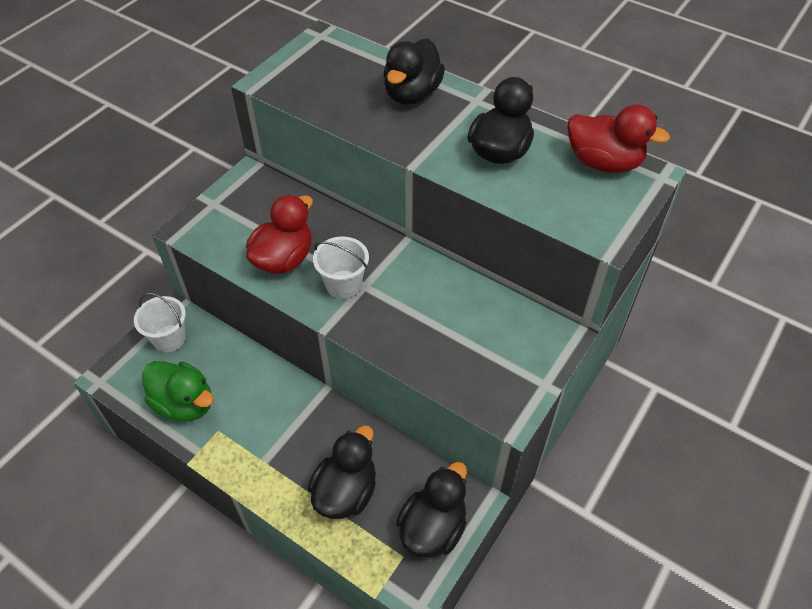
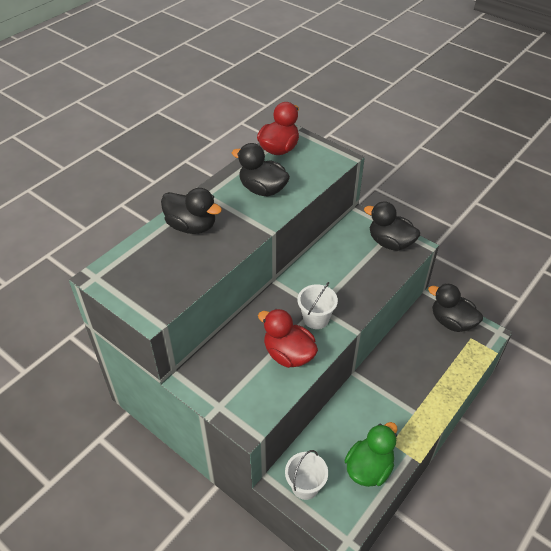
camera: 85 degrees left, 5 degrees down
black duck [308,425,376,519] -> black duck moved to [364,201,420,251]

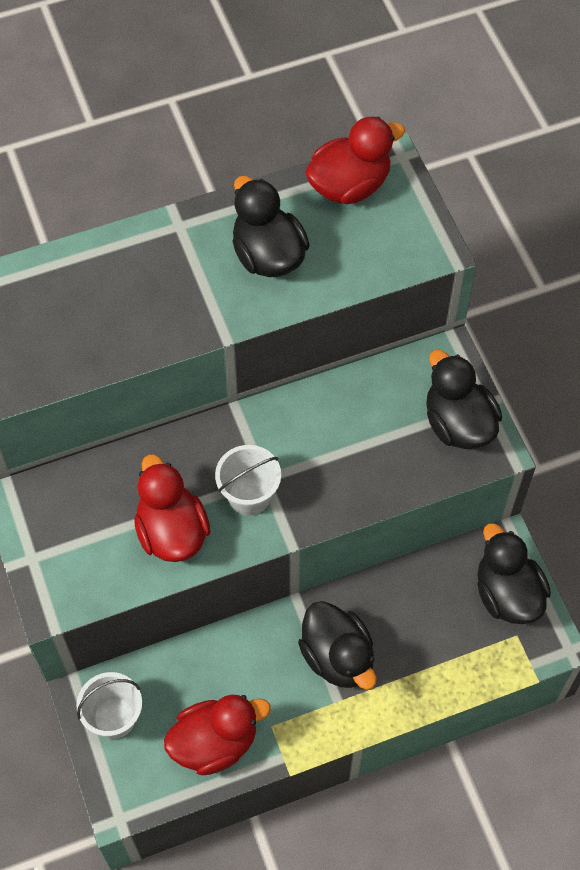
camera: 30 degrees right, 15 degrees up
black duck [161,188,222,234] -> black duck moved to [298,601,377,690]
green duck [345,422,398,487] -> red duck [164,695,271,775]

